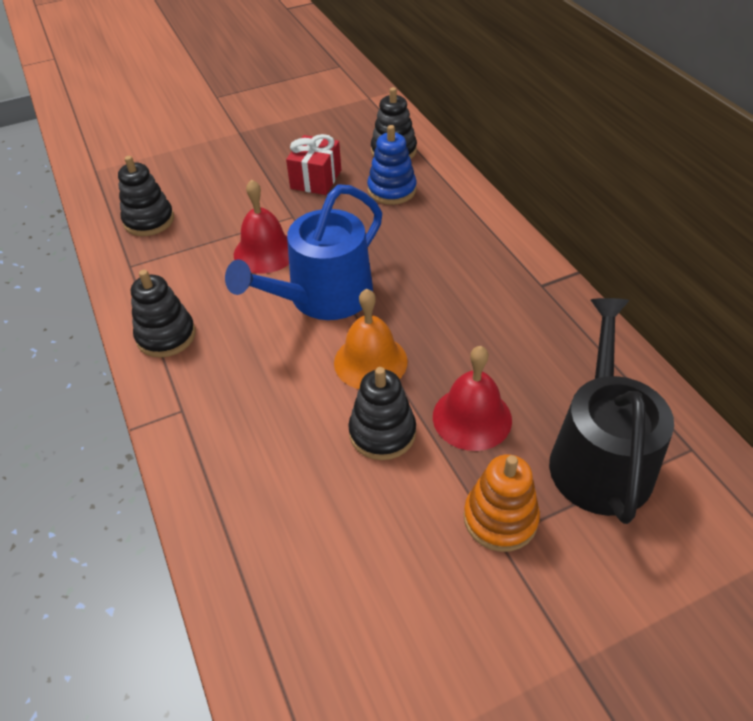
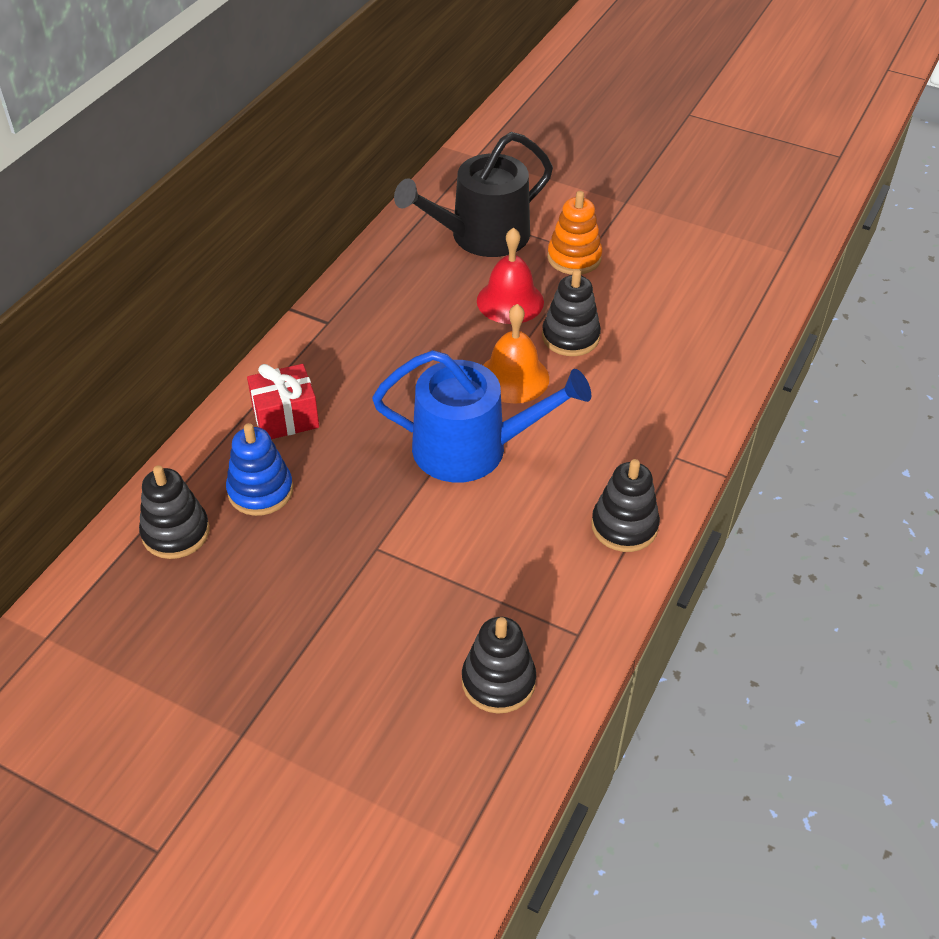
camera: 130 degrees left, 0 degrees up
red bell [234,179,289,274] -> none
red gift [286,134,341,195] -> red gift moved to [247,364,319,439]

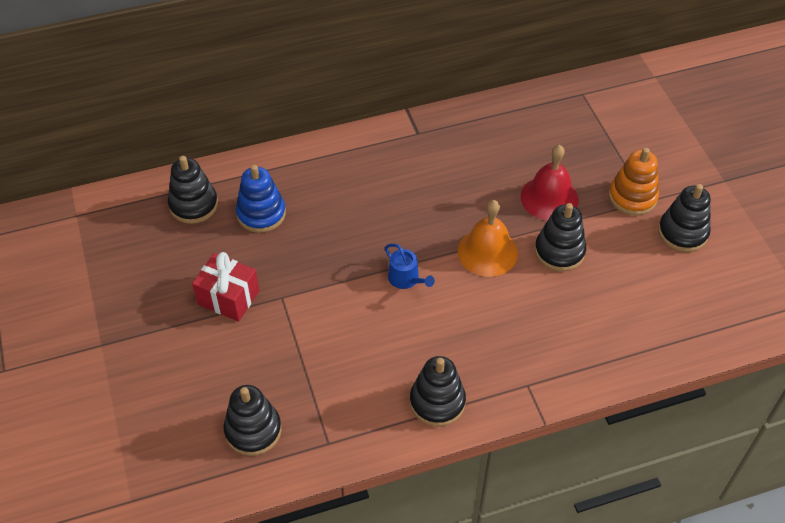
camera: 45 degrees right, 5 degrees up
red gift [247,364,319,439] -> red gift moved to [192,252,260,322]
blue watering can [372,350,591,483] -> blue watering can [385,244,435,289], size x0.41
black watering can [394,132,553,257] -> none
none -> black stacking toy [658,184,711,252]

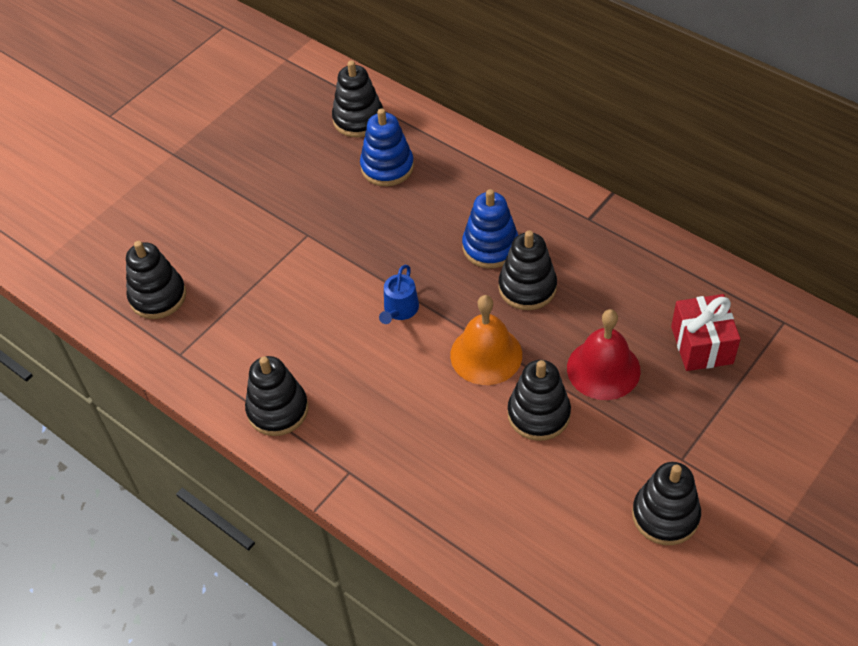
camera: 60 degrees right, 0 degrees up
red gift [192,252,260,322] -> red gift moved to [671,294,741,371]
orange stacking toy [609,148,659,216] -> none
none -> blue stacking toy [462,189,518,268]
none -> black stacking toy [498,230,557,310]

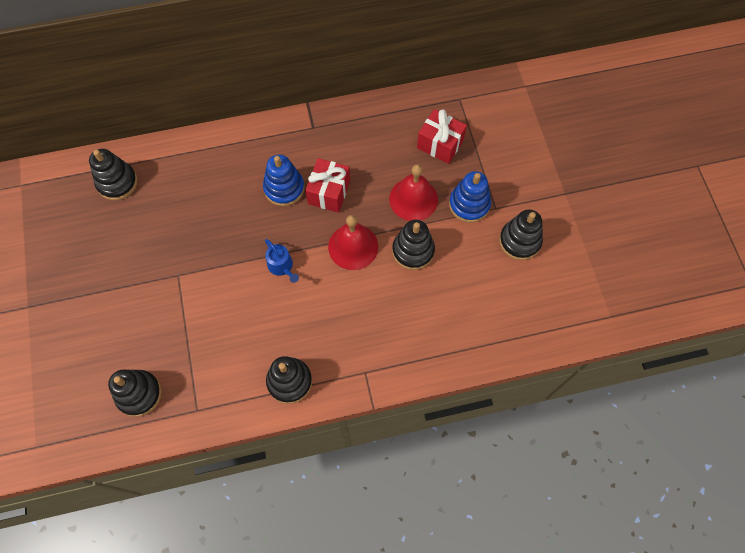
camera: 55 degrees left, 15 degrees up
blue stacking toy [360,109,414,186] -> blue stacking toy moved to [449,171,491,223]
orange bell [450,295,522,385] -> red bell [328,215,378,270]
black stacking toy [498,230,557,310] -> red gift [305,158,350,213]

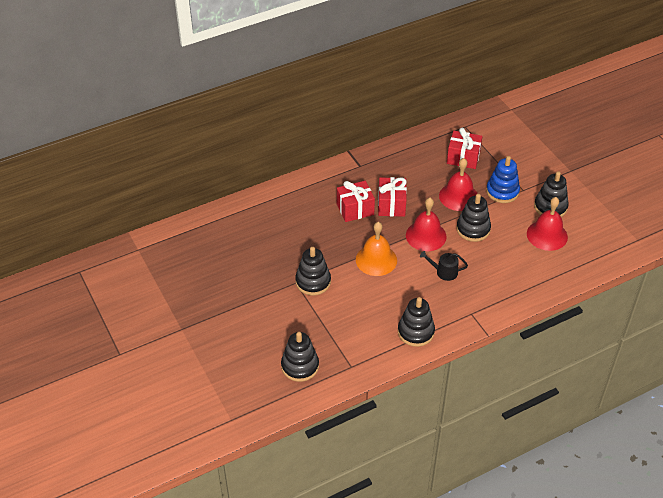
camera: 15 degrees left, 20 degrees down
black stacking toy [89,149,138,200] -> black stacking toy moved to [295,247,331,295]
blue stacking toy [263,155,305,206] -> red gift [337,181,375,222]
blue watering can [265,239,299,283] -> orange bell [356,222,397,276]
none -> black watering can [420,251,468,281]
none -> red bell [527,197,568,251]

